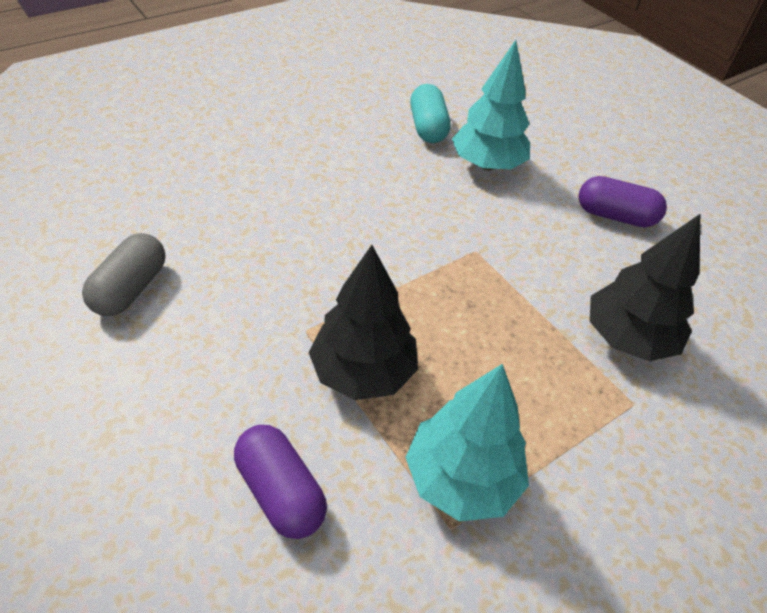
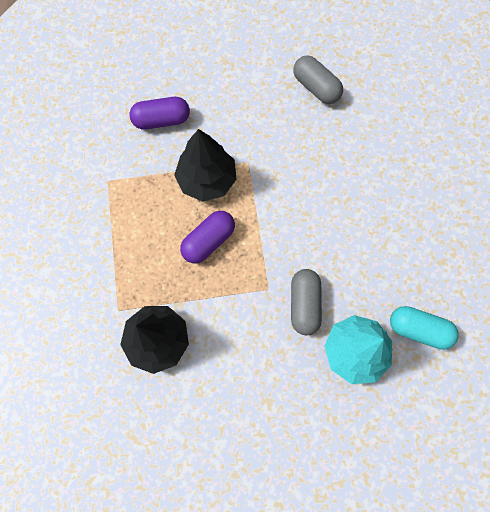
camera: 120 degrees right, 25 degrees up
turquoise tree [405,364,529,522] -> none
purple capsule [579,176,667,227] -> purple capsule moved to [180,211,235,263]
none -> grey capsule [291,269,322,335]

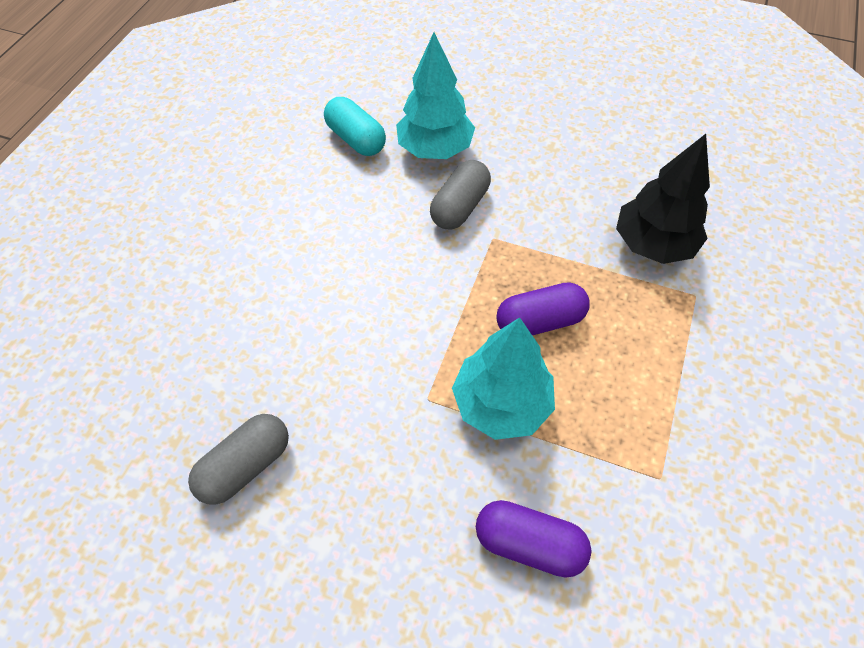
camera: 150 degrees left, 15 degrees down
black tree [174,129,237,202] -> turquoise tree [452,317,555,440]
grey capsule [294,55,343,104] -> grey capsule turned 60 degrees clockwise [188,414,289,505]

